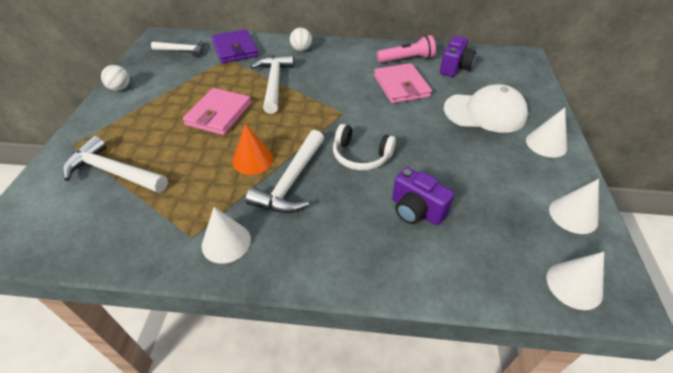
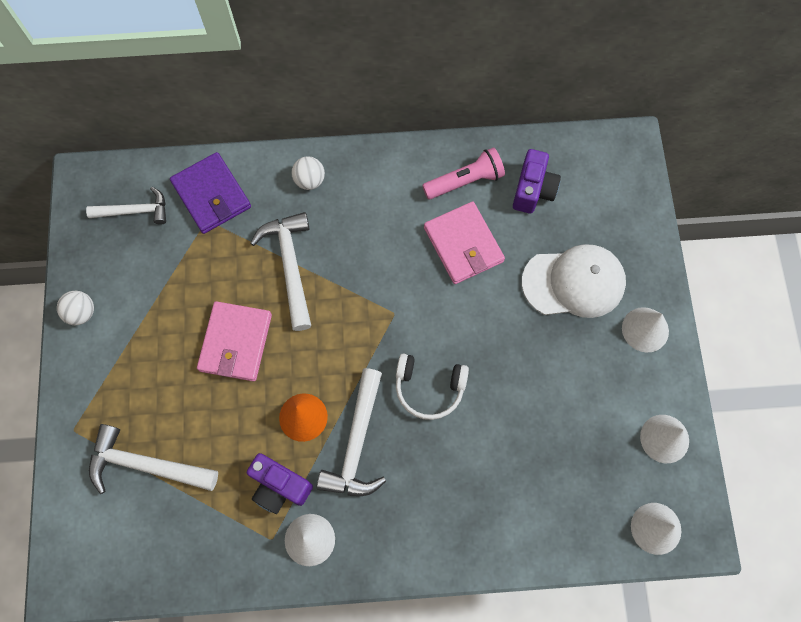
camera: 10 degrees left, 25 degrees up
purple camera [392,167,454,225] -> purple camera moved to [247,453,313,514]

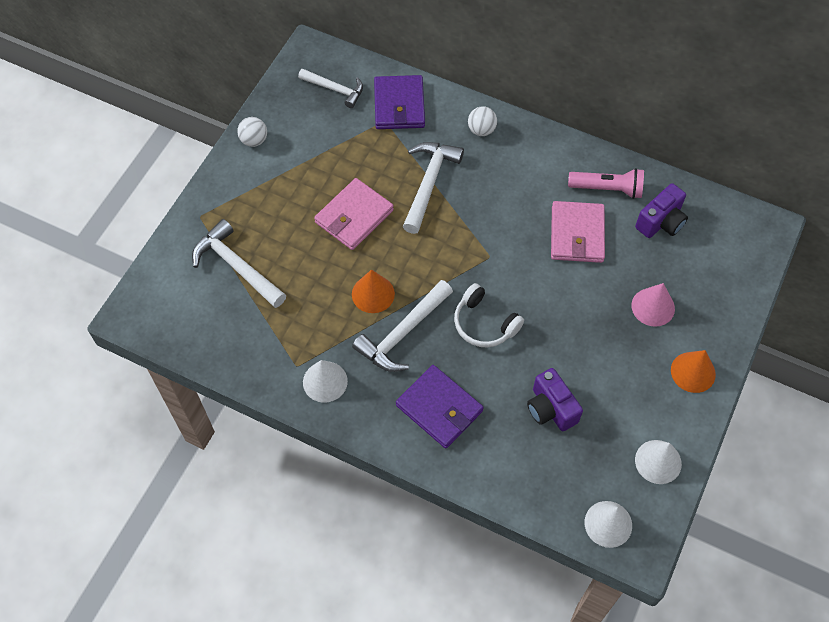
camera: 30 degrees right, 10 degrees down
purple camera [247,453,313,514] -> purple camera moved to [527,368,583,431]
white cap [522,244,626,318] -> pink cone [632,283,675,327]
white cone [622,307,669,353] -> orange cone [671,350,716,393]
none -> purple wallet [396,365,483,449]

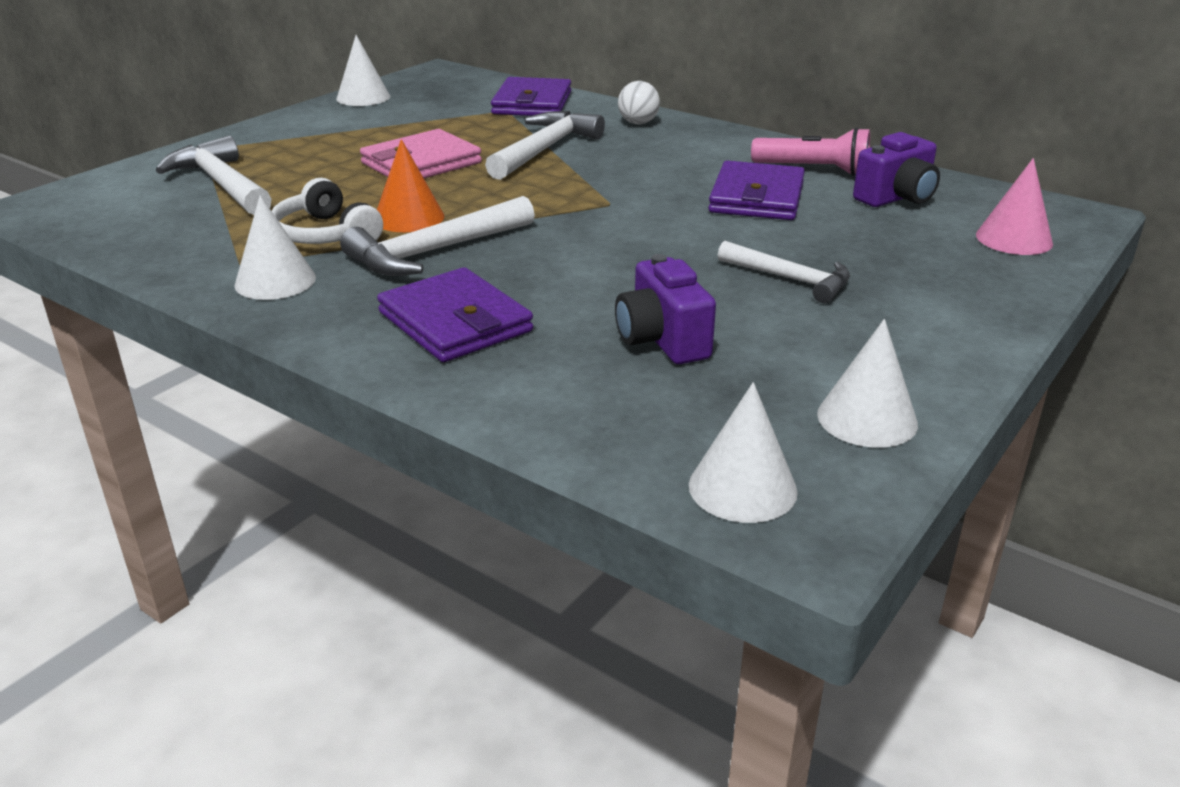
camera: 10 degrees right, 30 degrees down
white ball [237,117,267,147] -> none
white hammer [298,68,363,108] -> white hammer moved to [718,241,850,303]
white headphones [454,283,524,347] -> white headphones moved to [272,178,383,244]
pink wallet [551,201,605,263] -> purple wallet [708,161,805,220]
pink cone [632,283,675,327] -> pink cone moved to [976,158,1053,255]
orange cone [671,350,716,393] -> none
none -> white cone [336,35,390,106]

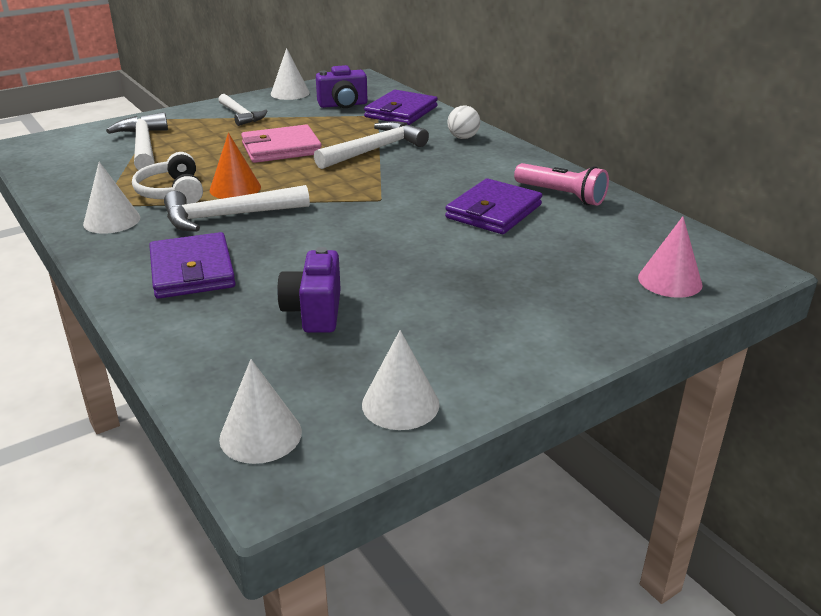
camera: 20 degrees right, 0 degrees up
white hammer [718,241,850,303] -> white hammer moved to [218,94,267,126]
purple camera [853,132,940,207] -> purple camera moved to [316,65,368,108]

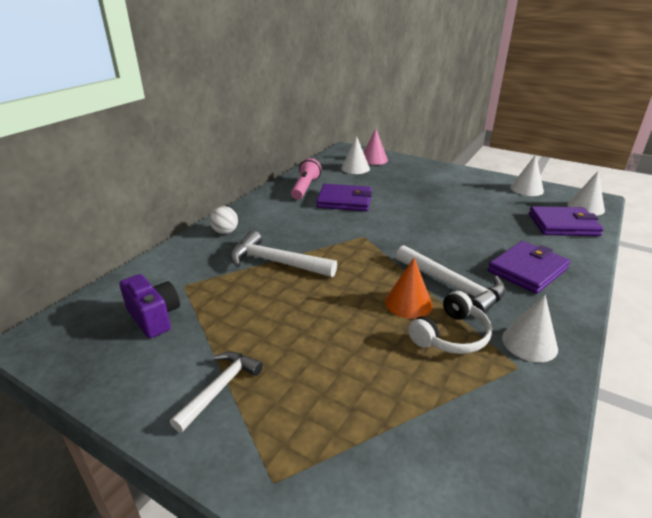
camera: 115 degrees left, 0 degrees up
white hammer [106,112,168,170] -> none
pink wallet [241,125,322,163] -> none
white cone [271,48,310,100] -> white cone moved to [341,136,370,174]
purple camera [277,247,341,333] -> none
purple wallet [364,90,438,125] -> purple wallet moved to [529,206,604,236]

